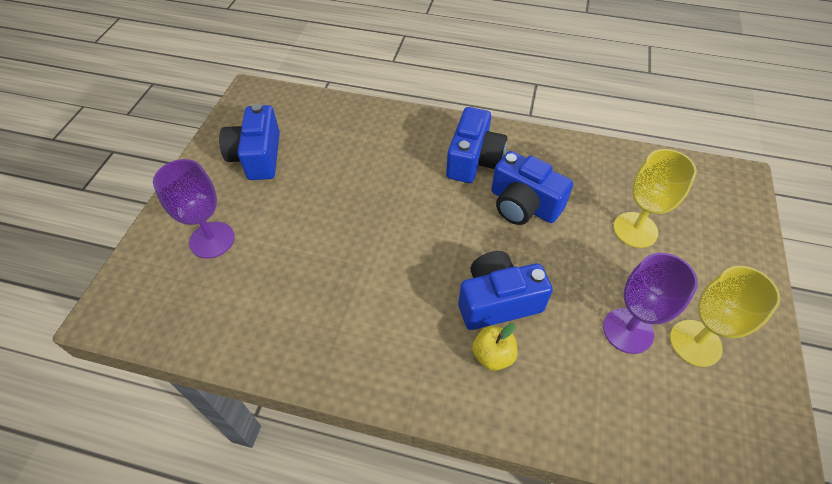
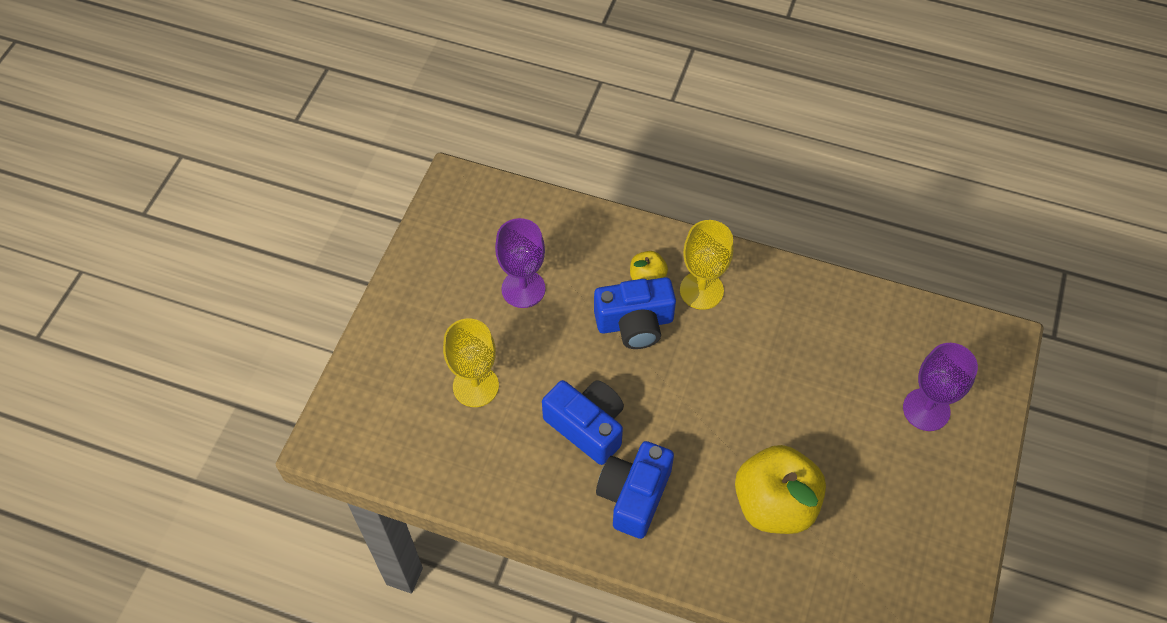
camera: 175 degrees left, 5 degrees up
blue camera [219,104,280,180] -> none
yellow goblet [670,266,780,367] -> yellow goblet moved to [680,220,734,310]
none -> yellow apple [735,445,826,534]

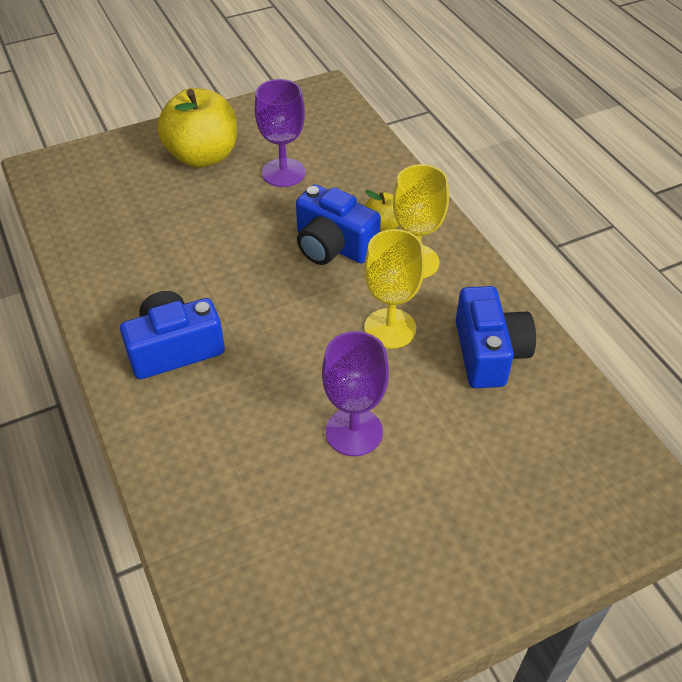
camera: 45 degrees right, 10 degrees down
yellow goblet [443,318,499,407] -> yellow goblet moved to [364,229,425,349]
blue camera [542,380,624,465] -> blue camera moved to [456,286,536,388]
yellow apple [735,445,826,534] -> yellow apple moved to [157,88,237,168]
purple goblet [903,343,978,431] -> purple goblet moved to [322,331,389,456]

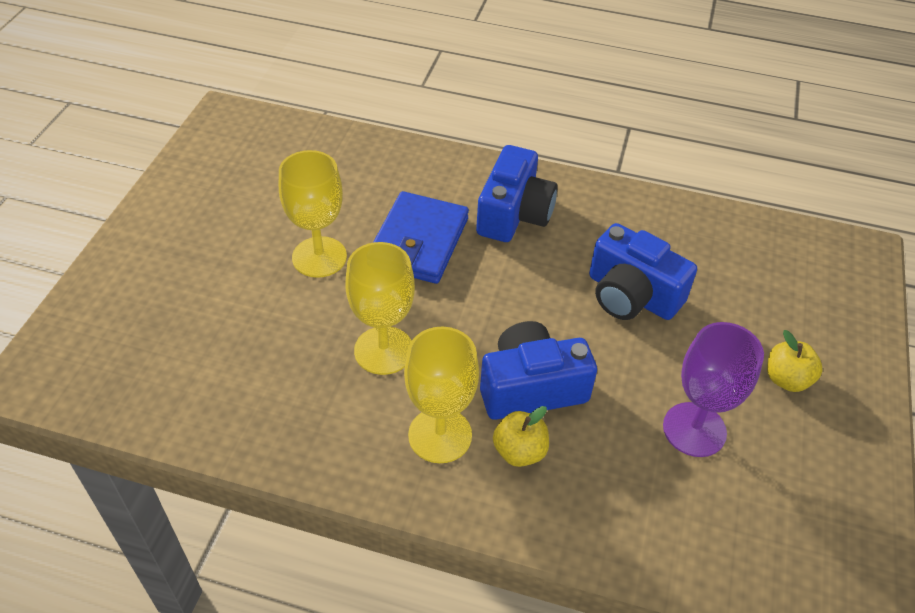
camera: 130 degrees right, 0 degrees up
yellow apple [157,88,237,168] -> yellow apple [767,330,823,392], size x0.48
purple goblet [322,331,389,456] -> yellow goblet [279,150,347,278]
blue camera [456,286,536,388] -> blue camera moved to [589,223,697,320]
none -> blue wallet [373,191,469,284]

